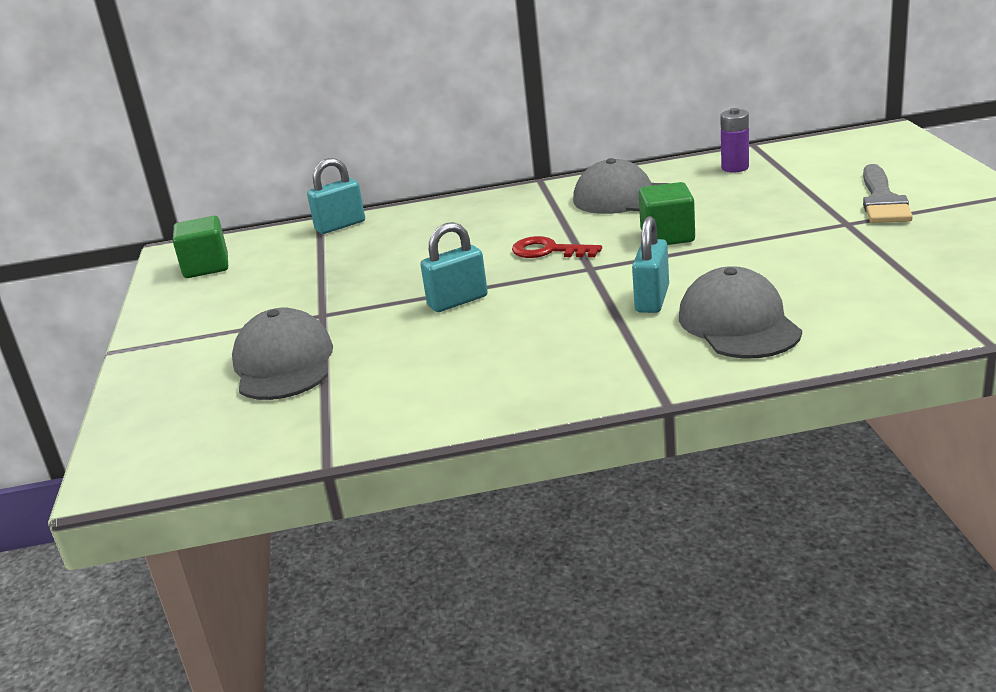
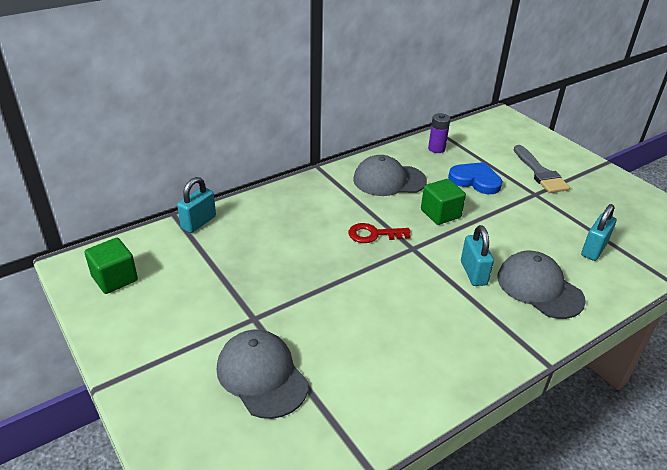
camera: 30 degrees left, 10 degrees up
turquoise padlock [420,222,488,312] -> turquoise padlock moved to [581,204,617,261]
none -> blue heart [448,162,502,194]

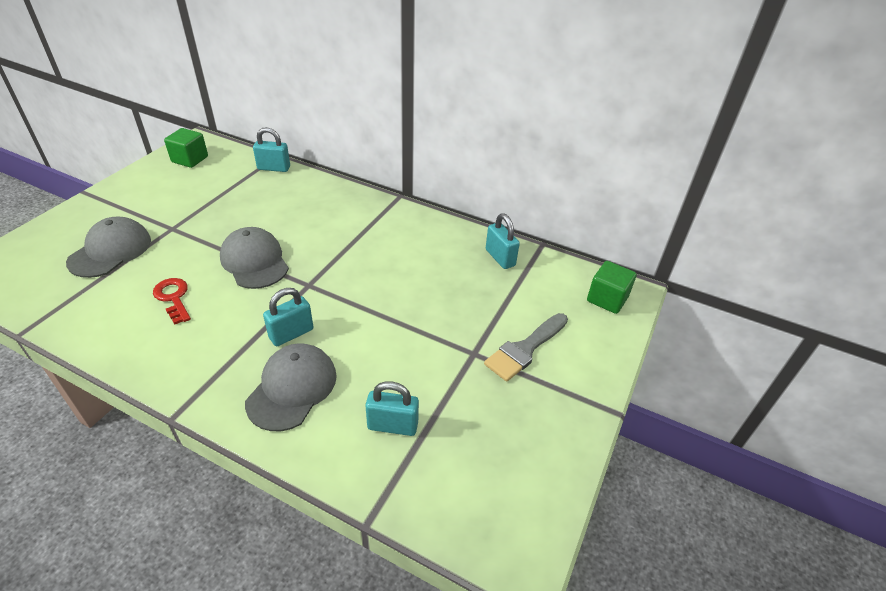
camera: 60 degrees right, 5 degrees up
red key [348,223,410,243] -> red key moved to [153,278,191,325]
grey cap [353,155,427,196] -> grey cap moved to [220,227,289,289]
green cube [421,179,466,225] -> green cube moved to [587,261,637,314]
purple battery [428,113,450,153] -> turquoise padlock [486,213,520,269]
blue heart [448,162,502,194] -> none

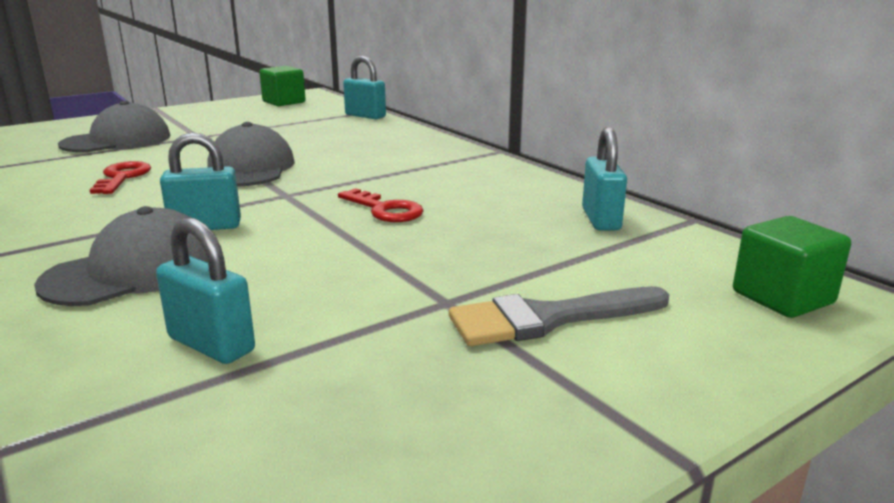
camera: 30 degrees right, 20 degrees down
none -> red key [338,188,424,222]

